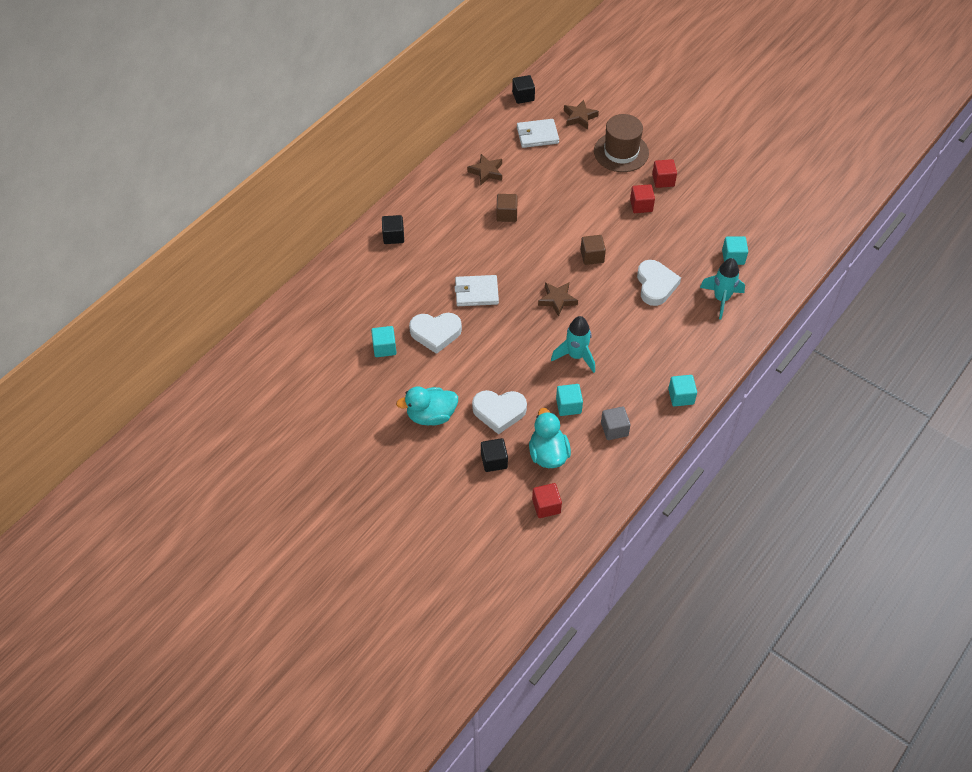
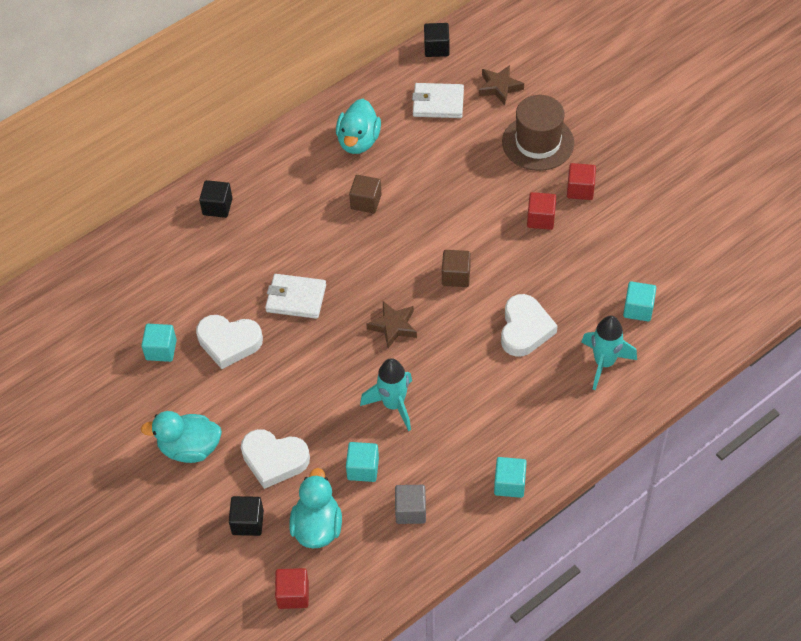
camera: 15 degrees right, 0 degrees up
brown star [467,154,502,186] -> turquoise duck [336,99,381,154]

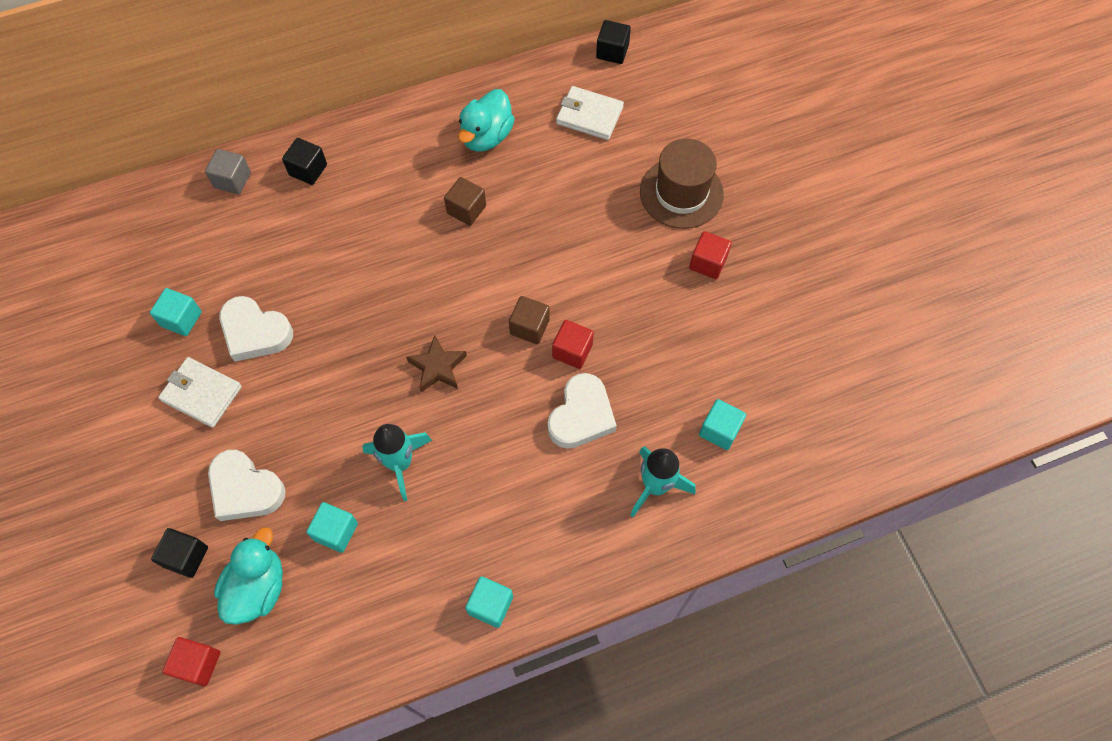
camera: 15 degrees right, 10 degrees up
turquoise duck [141,411,222,463] -> none
white wallet [265,274,326,319] -> white wallet moved to [158,357,242,428]
grey cube [395,485,426,524] -> grey cube moved to [205,149,251,194]
brown star [479,65,524,105] -> none
red cube [527,192,556,230] -> red cube moved to [552,320,594,369]

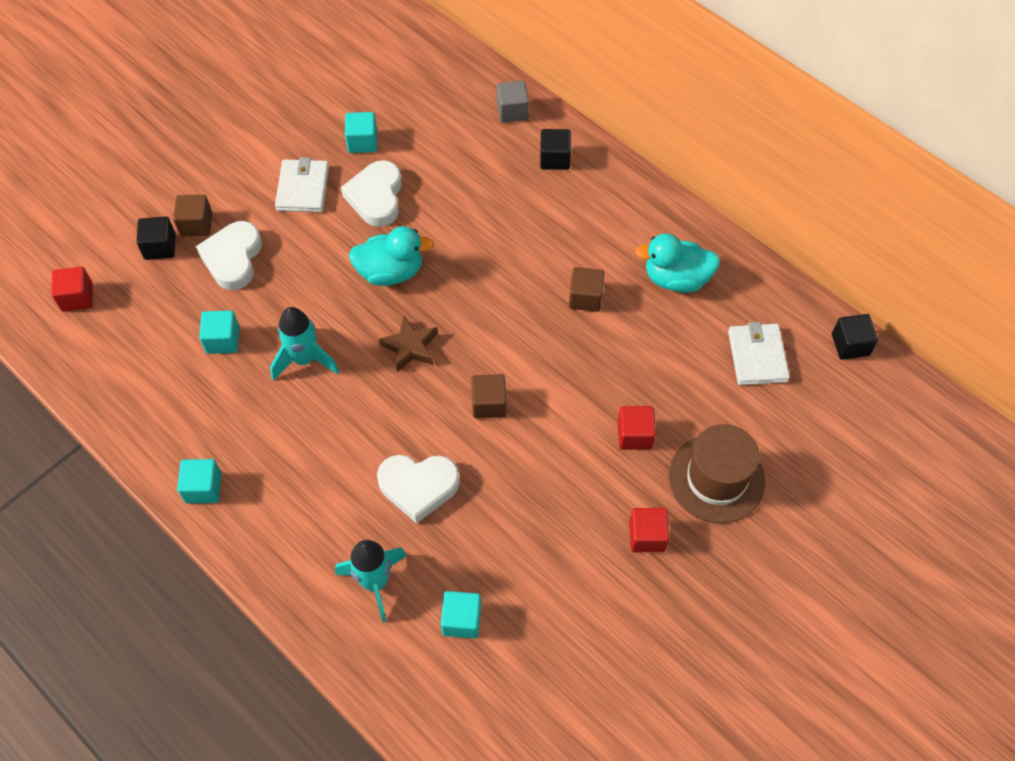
camera: 65 degrees right, 5 degrees down
turquoise duck [214,527,283,625] -> turquoise duck moved to [349,226,434,286]
red cube [552,320,594,369] -> red cube moved to [618,406,656,450]
none -> brown cube [173,195,212,236]

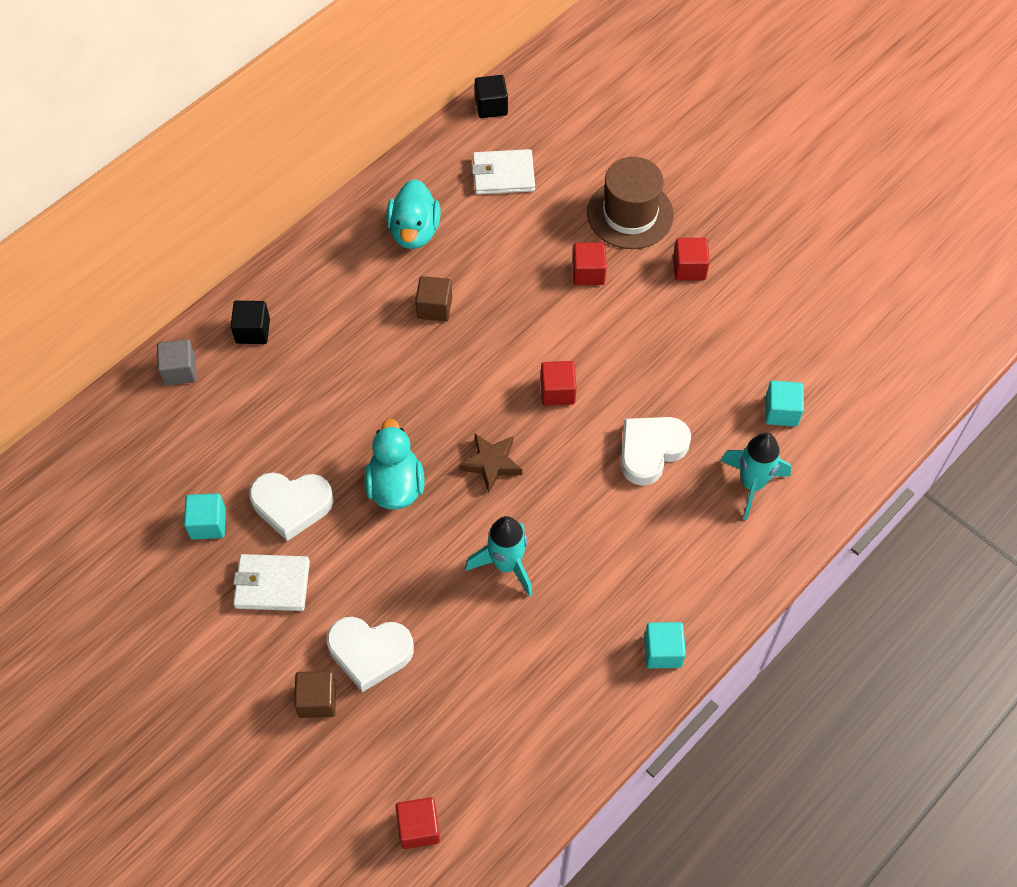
camera: 90 degrees left, 0 degrees up
black cube [136,216,176,260] -> none
turquoise cube [199,310,240,354] -> none
white heart [377,455,460,524] -> white heart turned 135 degrees counterclockwise [621,417,691,486]
brown cube [471,374,506,419] -> red cube [541,361,577,406]

